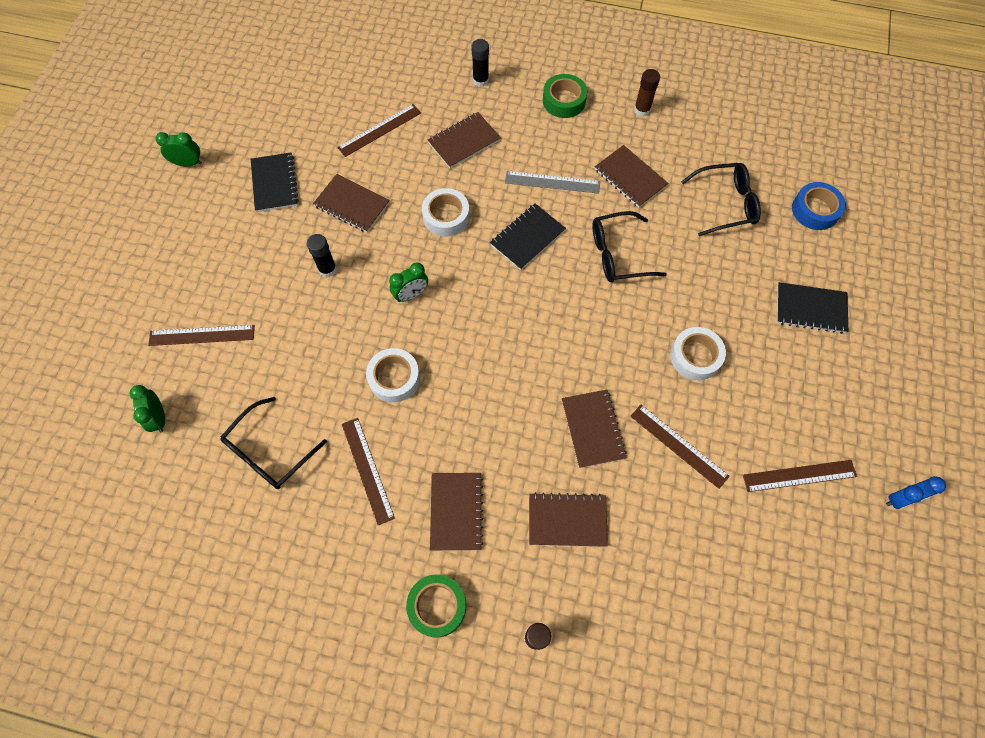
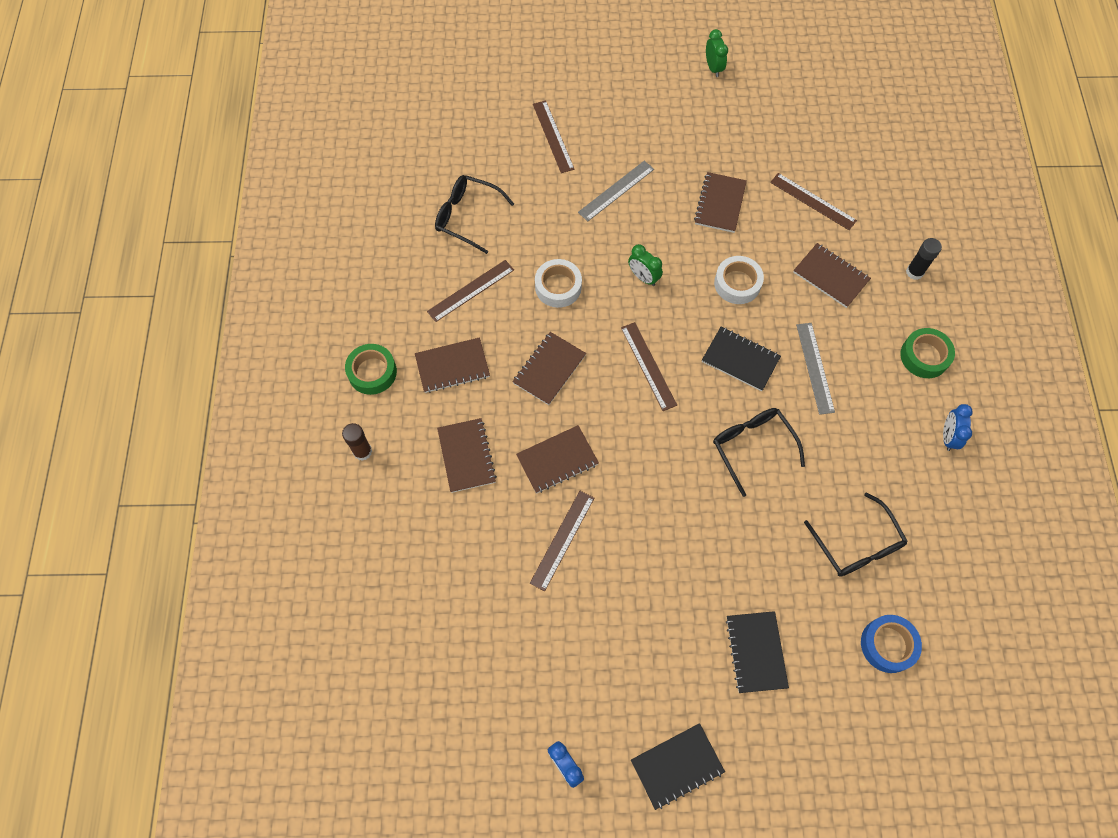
camera: 75 degrees right, 0 degrees up
green clock [129,385,165,432] -> none
black notebook [251,152,299,212] -> black notebook moved to [631,723,725,810]
black glue stick [307,234,337,277] -> none
brown notebook [595,145,669,208] -> brown notebook moved to [512,332,586,405]
brown glue stick [634,69,660,116] -> blue clock [943,404,973,451]
white tape [670,327,726,380] -> none
brown ruler [743,460,857,492] -> brown ruler moved to [621,322,677,411]
none -> grey ruler [578,161,654,221]

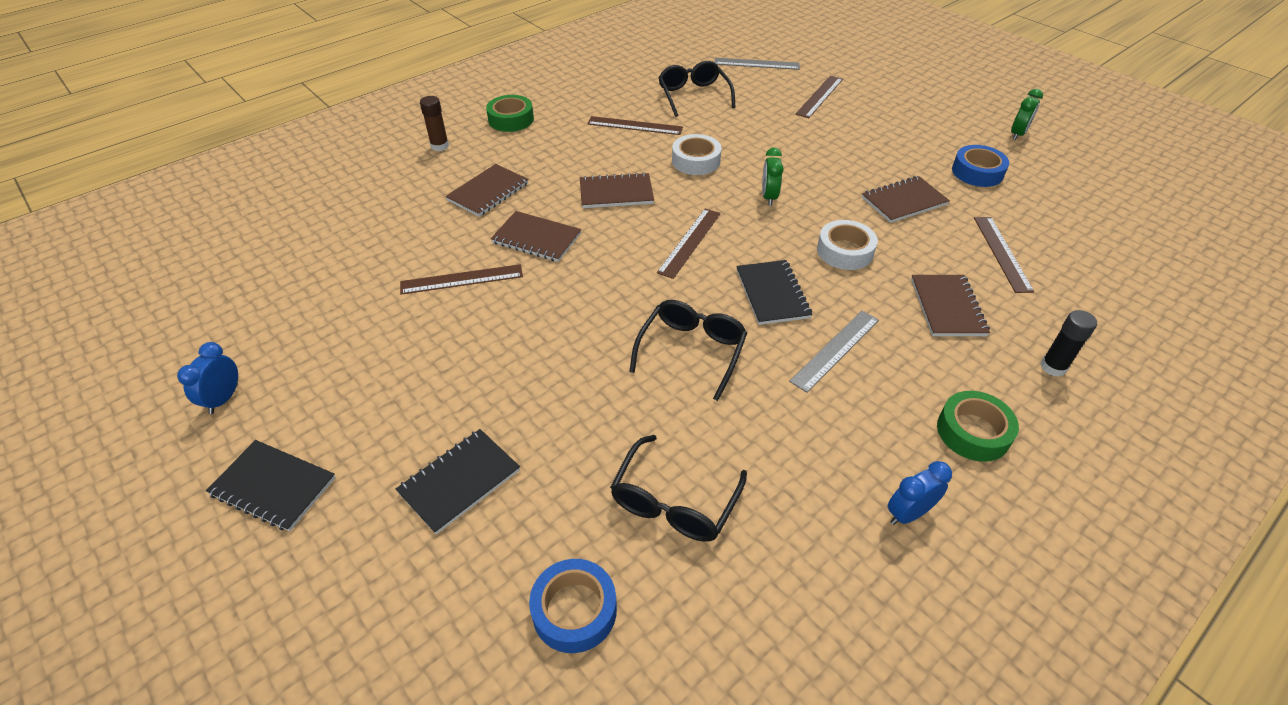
camera: 50 degrees right, 20 degrees down
brown notebook [415,337,490,393] -> none
grey ruler [578,161,654,221] -> grey ruler moved to [715,58,800,70]
none -> blue tape [952,145,1009,187]

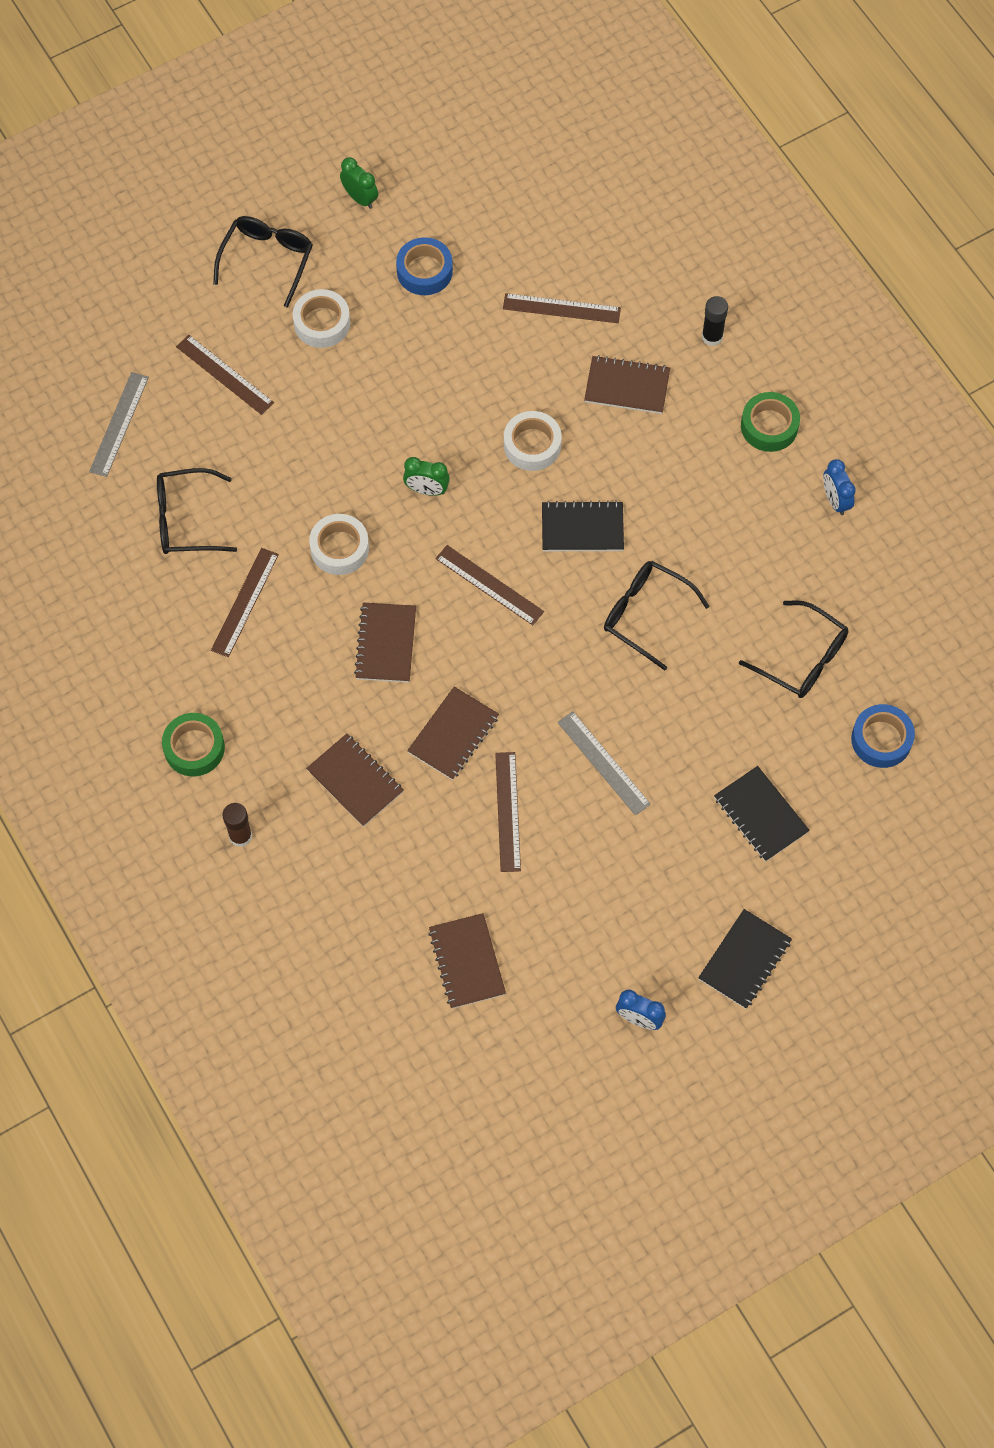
camera: 80 degrees left, 20 degrees up
grey ruler [789,311,879,393] -> grey ruler moved to [557,711,651,816]
brown notebook [862,176,950,223] -> brown notebook moved to [428,913,506,1009]
none -> black glasses [213,216,313,308]
none -> white tape [293,289,350,348]

